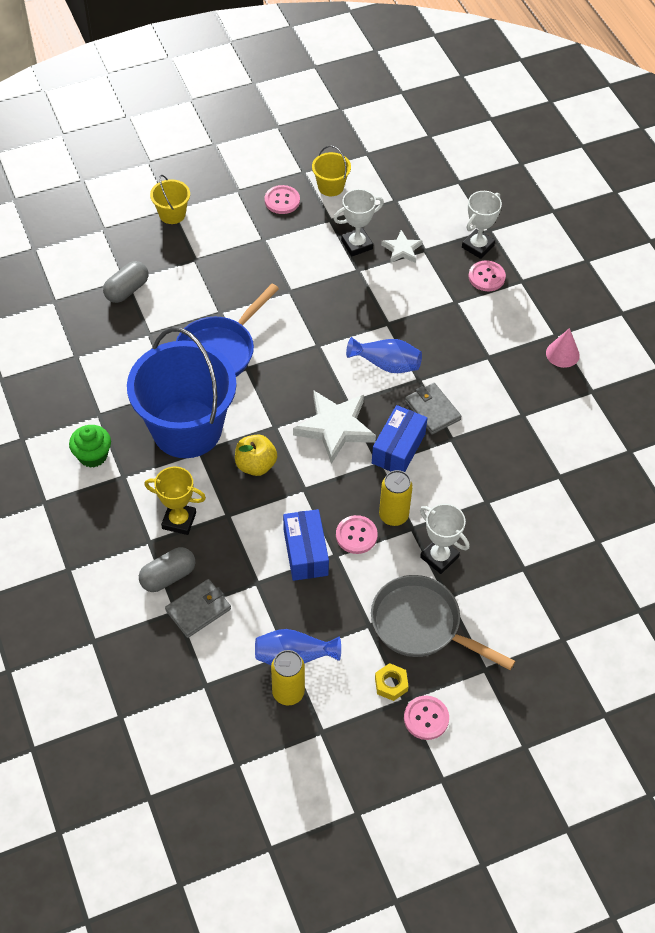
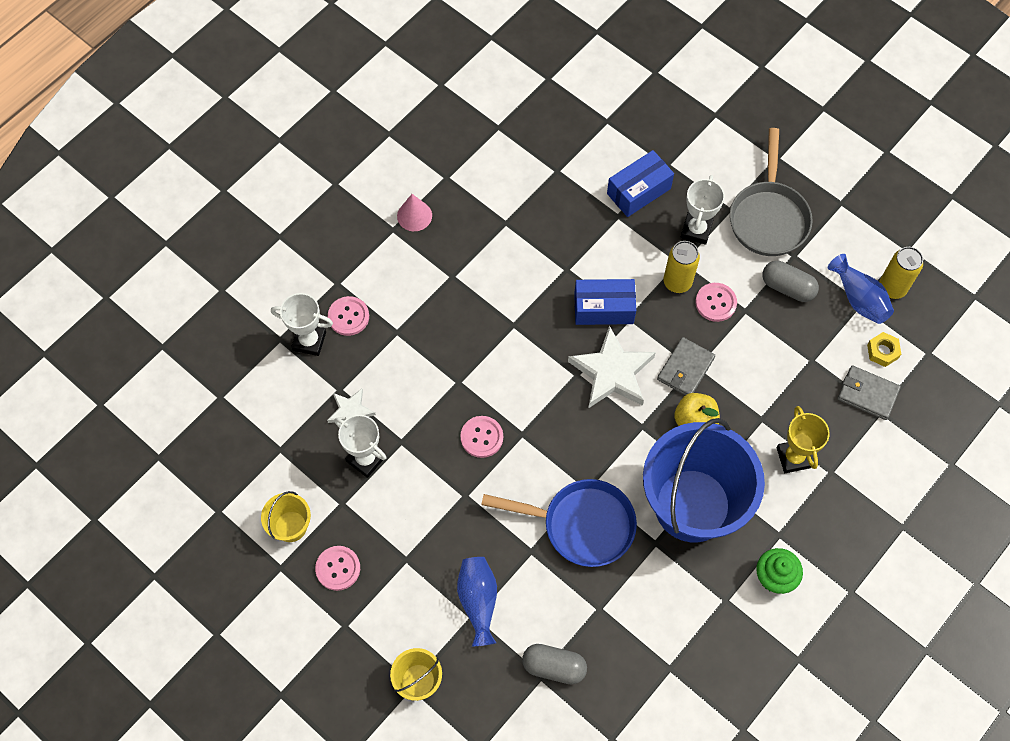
camera: 115 degrees left, 10 degrees up
grey capsule [139,547,195,592] -> grey capsule moved to [762,261,819,302]
blue box [283,509,329,581] -> blue box moved to [607,150,674,217]
blue vase [346,337,422,373] -> blue vase moved to [457,557,497,646]
yellow nut [375,663,409,701] -> yellow nut moved to [867,332,901,367]
pink button [404,696,449,740] -> pink button moved to [460,416,503,458]
grey wallet [405,383,461,435] -> grey wallet moved to [657,337,715,395]

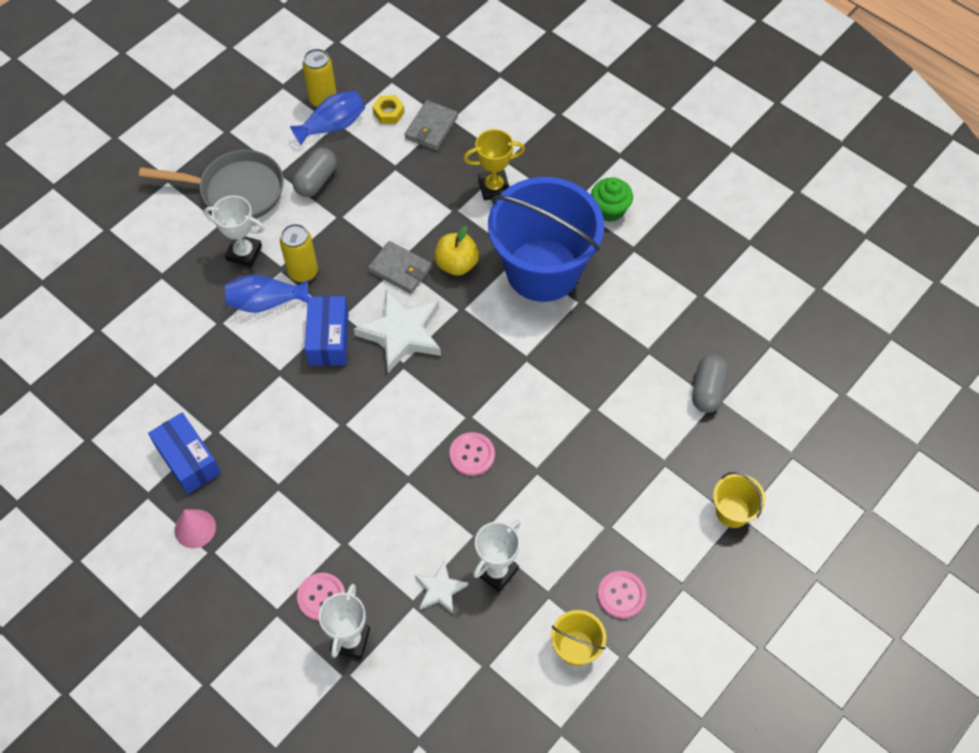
camera: 90 degrees left, 5 degrees down
blue vase [457,557,497,646] -> blue vase moved to [225,275,308,313]
blue pan [481,479,637,567] -> none
blue box [607,150,674,217] -> blue box moved to [148,413,221,494]
pink button [695,283,737,322] -> none

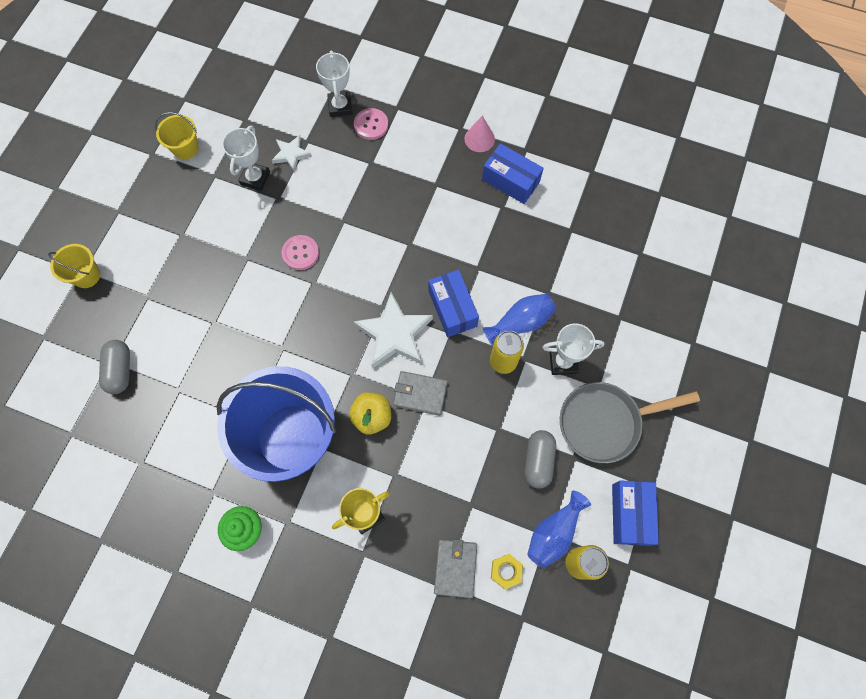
camera: 160 degrees right, 10 degrees up
pink button [597,571,646,619] -> none
none -> blue box [612,480,659,546]

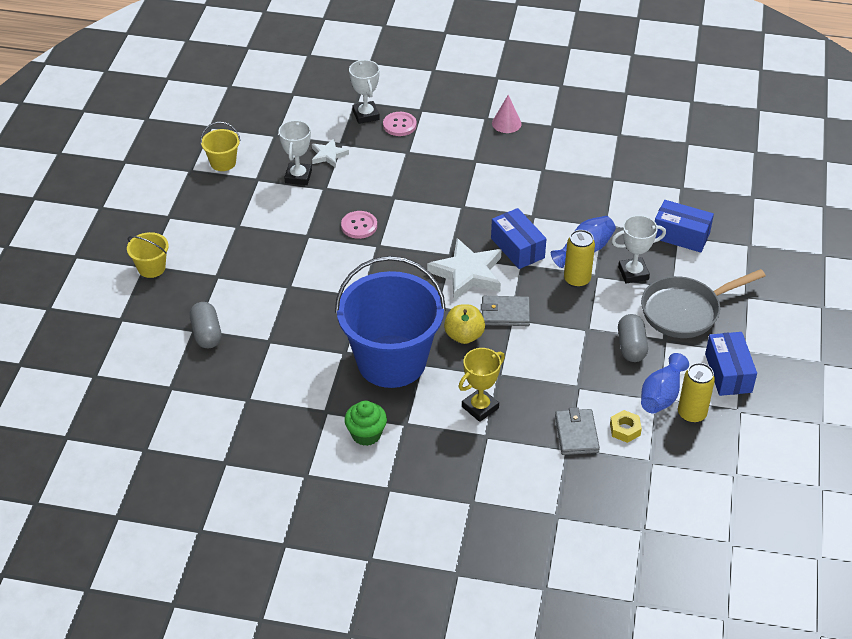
camera: 10 degrees left, 25 degrees down
blue box [482,143,544,204] -> blue box moved to [655,200,714,253]

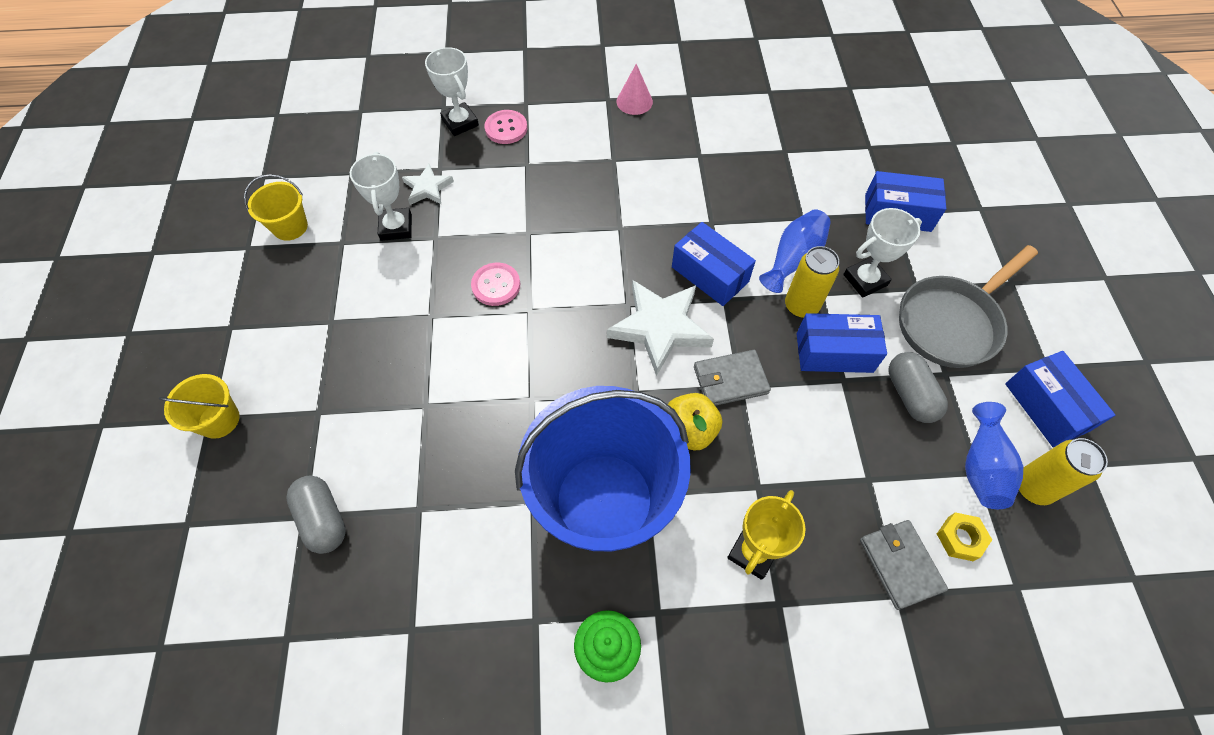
camera: 15 degrees left, 15 degrees up
none -> blue box [797,313,887,373]

